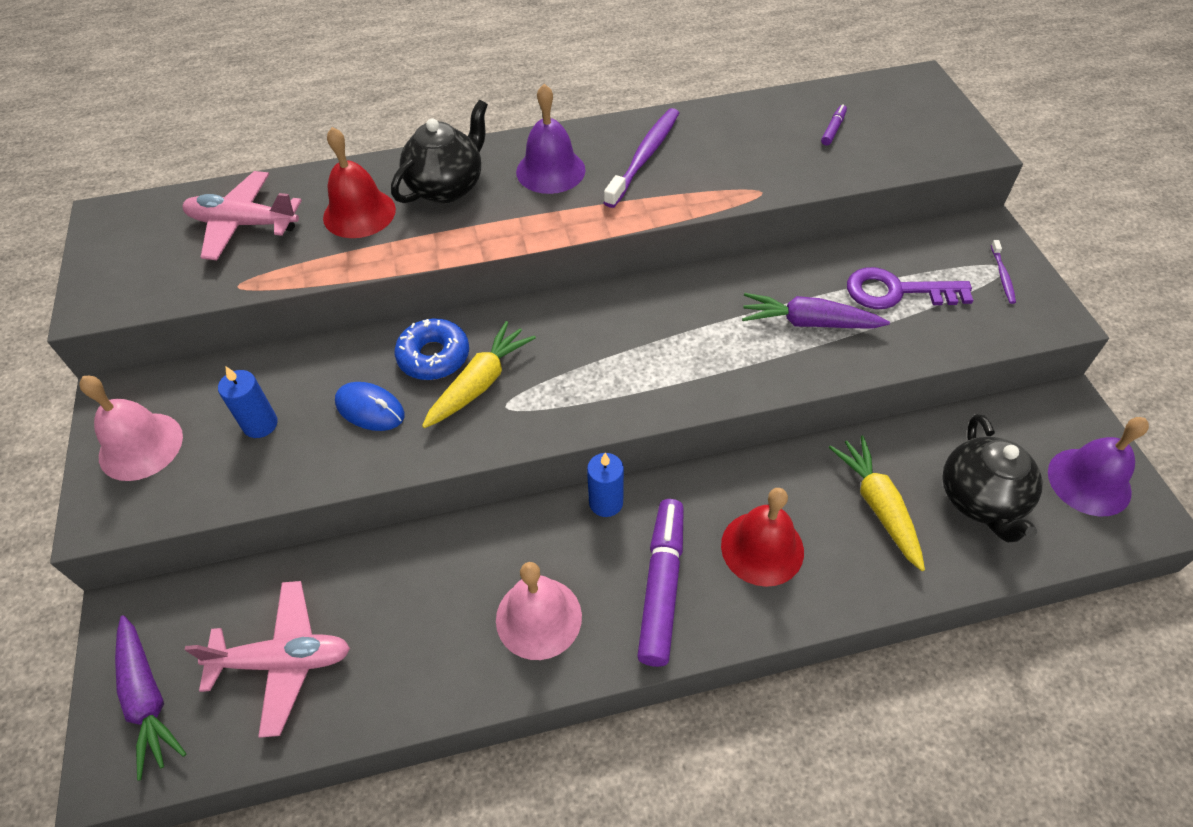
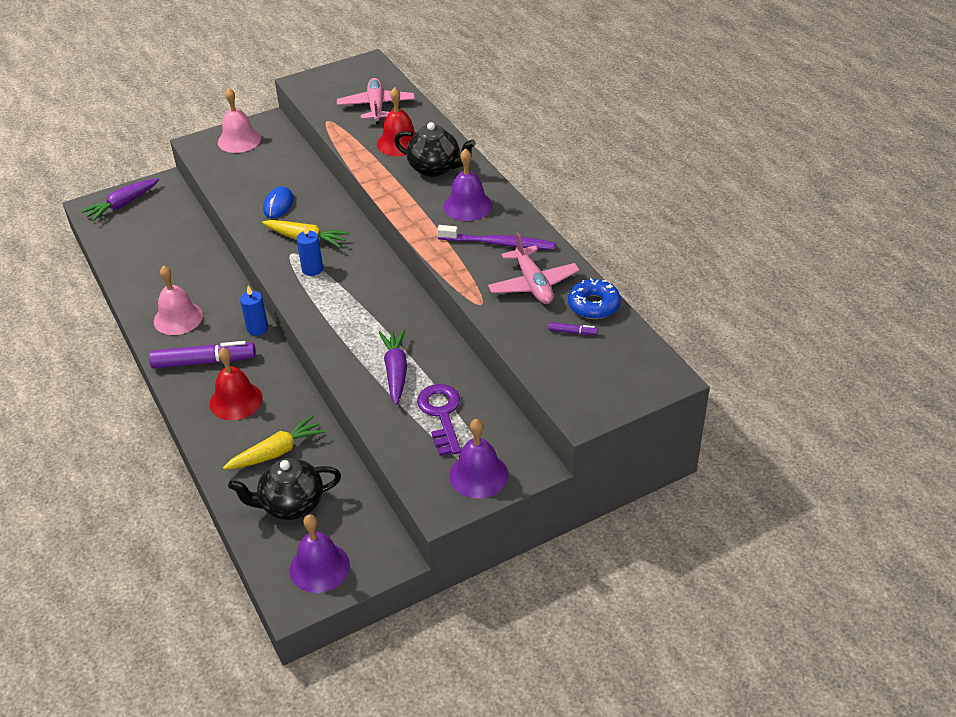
camera: 75 degrees right, 10 degrees down
pink plane [185,581,350,738] -> pink plane moved to [488,232,580,304]
blue candle [218,367,278,438] -> blue candle moved to [296,224,323,276]
blue donut [395,318,469,380] -> blue donut moved to [568,278,621,319]
purple toothbrush [991,240,1016,304] -> purple bell [449,419,508,498]

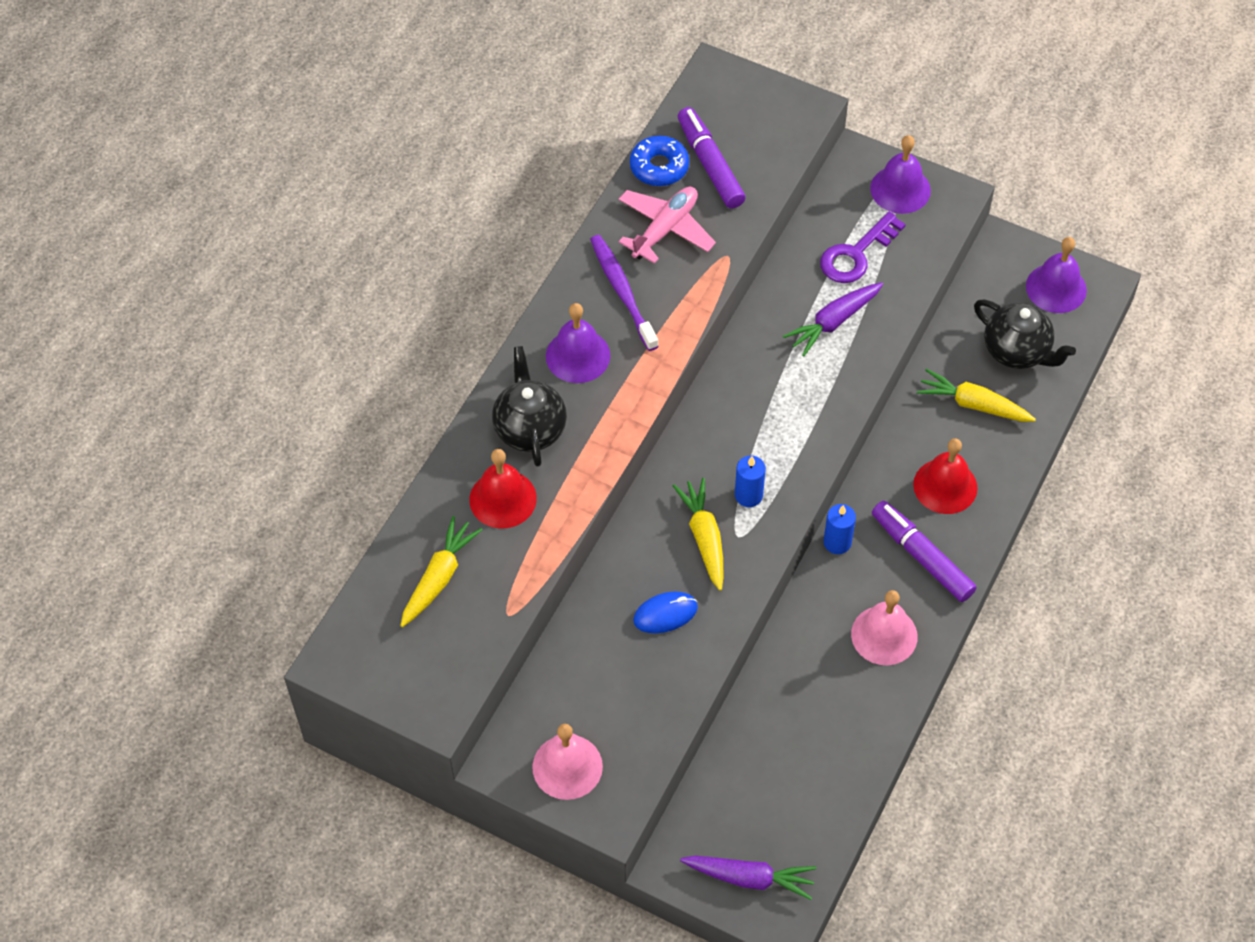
camera: 125 degrees left, 15 degrees up
pink plane [337,78,415,124] -> yellow carrot [400,516,483,627]
purple marker [549,322,598,335] -> purple marker [678,107,746,209], size x2.28

